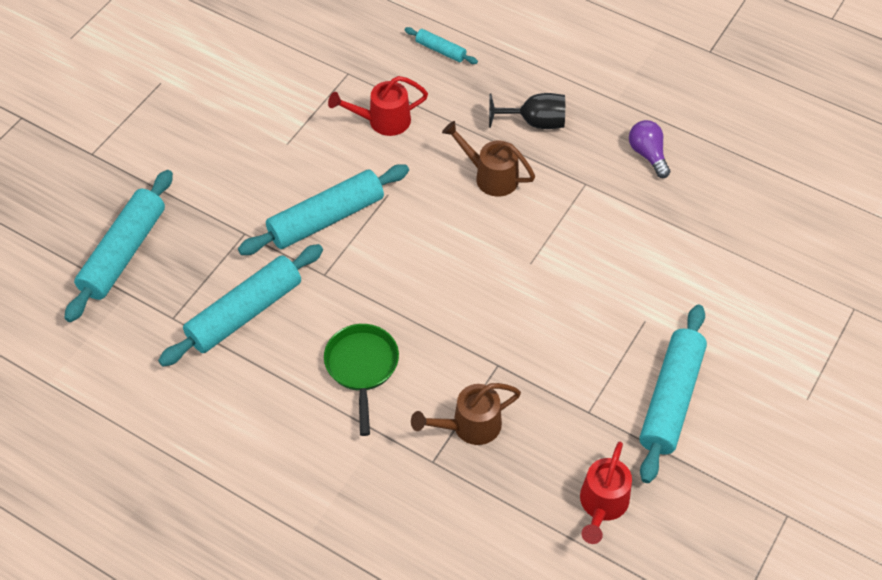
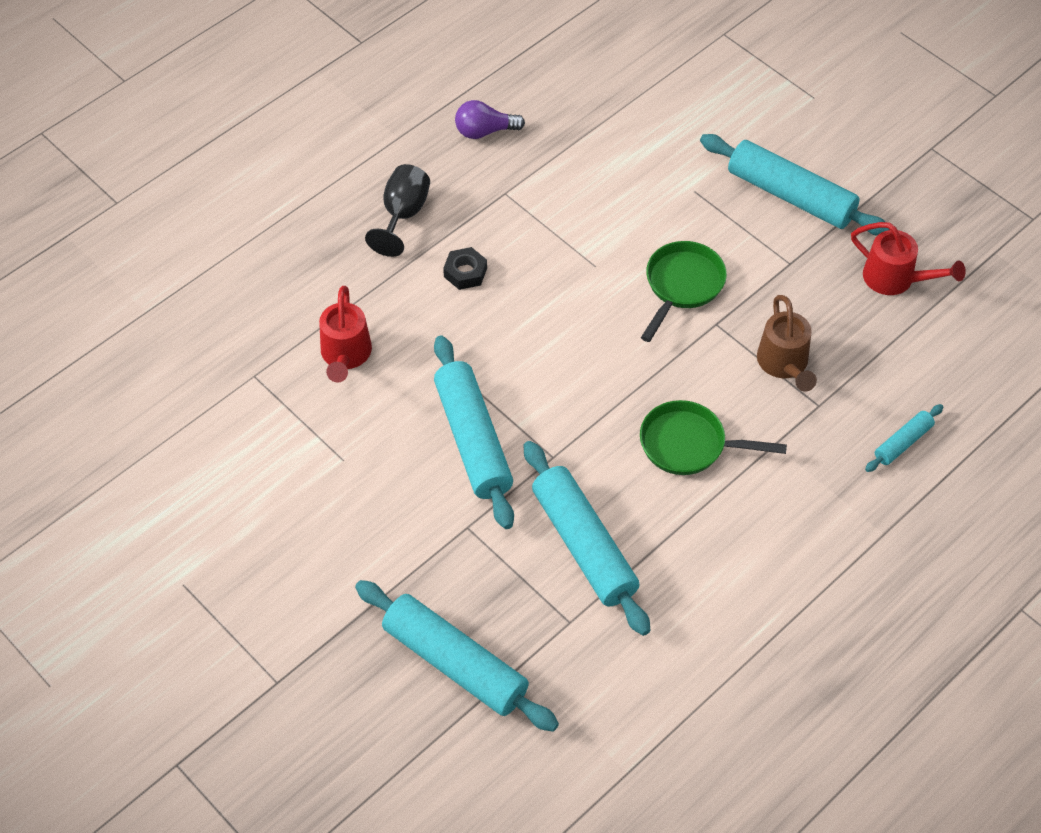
camera: 75 degrees left, 0 degrees up
turquoise rolling pin [405,27,478,64] -> turquoise rolling pin moved to [865,404,943,472]
brown watering can [442,121,535,197] -> black nut [443,247,487,290]
none -> green pan [641,241,727,342]

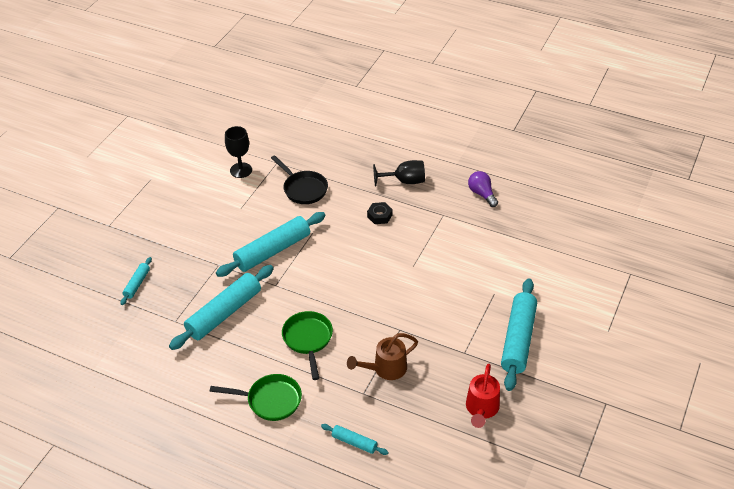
camera: 70 degrees right, 10 degrees down
red watering can [319,286,372,383] -> black pan [271,155,328,204]
turquoise rolling pin [355,580,559,732] -> turquoise rolling pin [120,257,152,305], size x0.48
green pan [641,241,727,342] -> green pan moved to [210,374,302,421]
none -> black goblet [225,126,252,178]

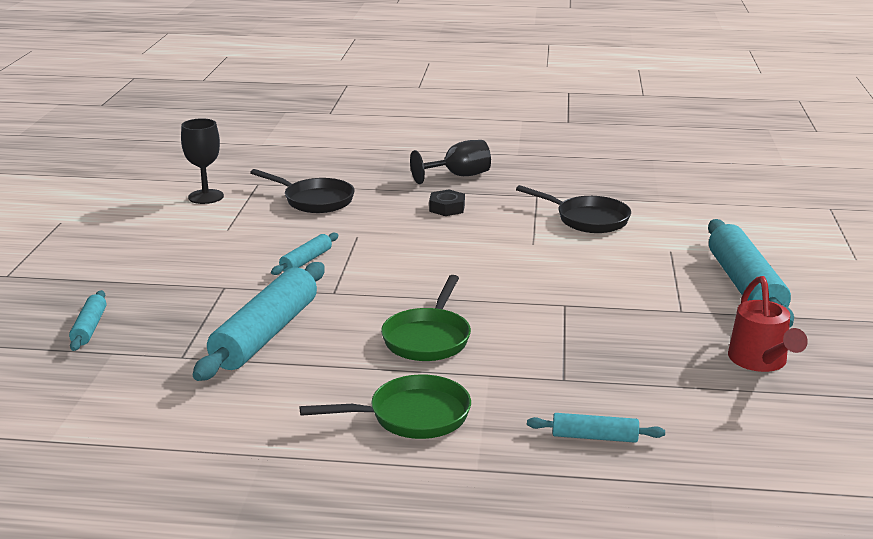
camera: 20 degrees left, 20 degrees down
turquoise rolling pin [216,212,326,277] -> turquoise rolling pin [271,233,339,275], size x0.48
green pan [282,311,333,380] -> green pan turned 135 degrees counterclockwise [381,275,471,361]
brown watering can [347,333,418,380] -> none
purple light bulb [468,171,498,207] -> none
none -> black pan [516,185,631,233]

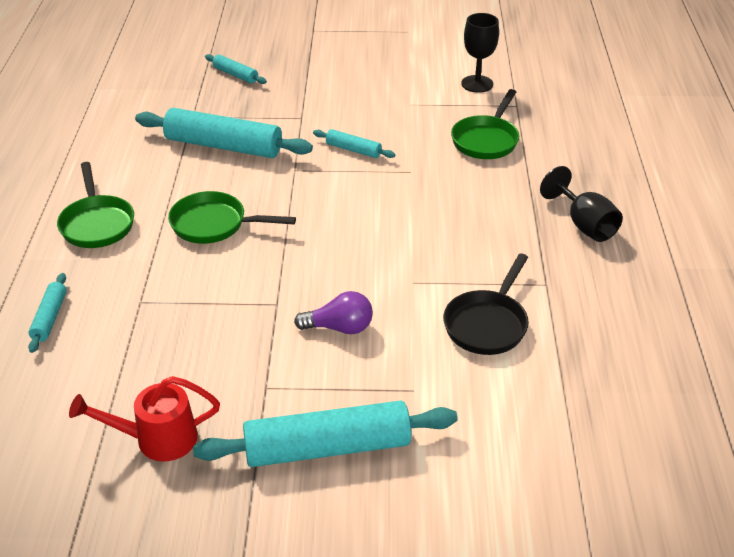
camera: 85 degrees right, 15 degrees up
turquoise rolling pin [69,290,106,351] -> turquoise rolling pin turned 45 degrees clockwise [205,54,267,84]
black pan [250,169,355,213] -> green pan [451,89,519,159]
black nut [429,189,465,216] -> none
none -> purple light bulb [294,291,373,334]

